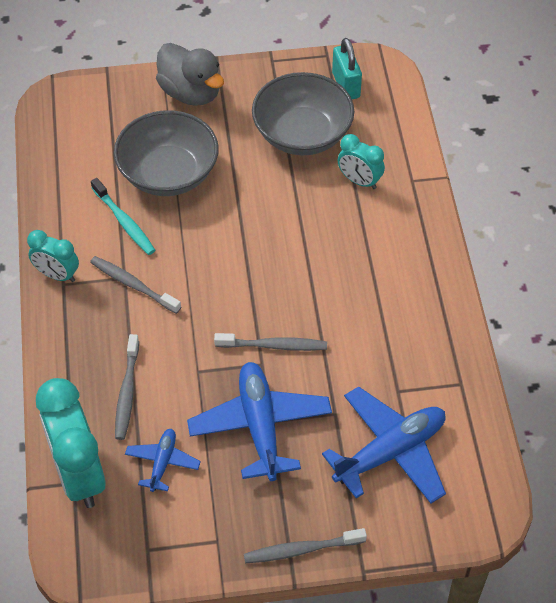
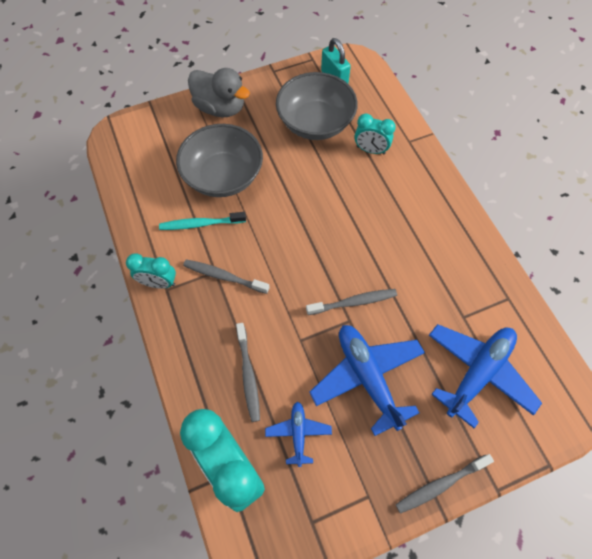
camera: 15 degrees left, 10 degrees up
turquoise toothbrush [91,178,155,255] -> turquoise toothbrush turned 135 degrees clockwise [159,212,246,230]

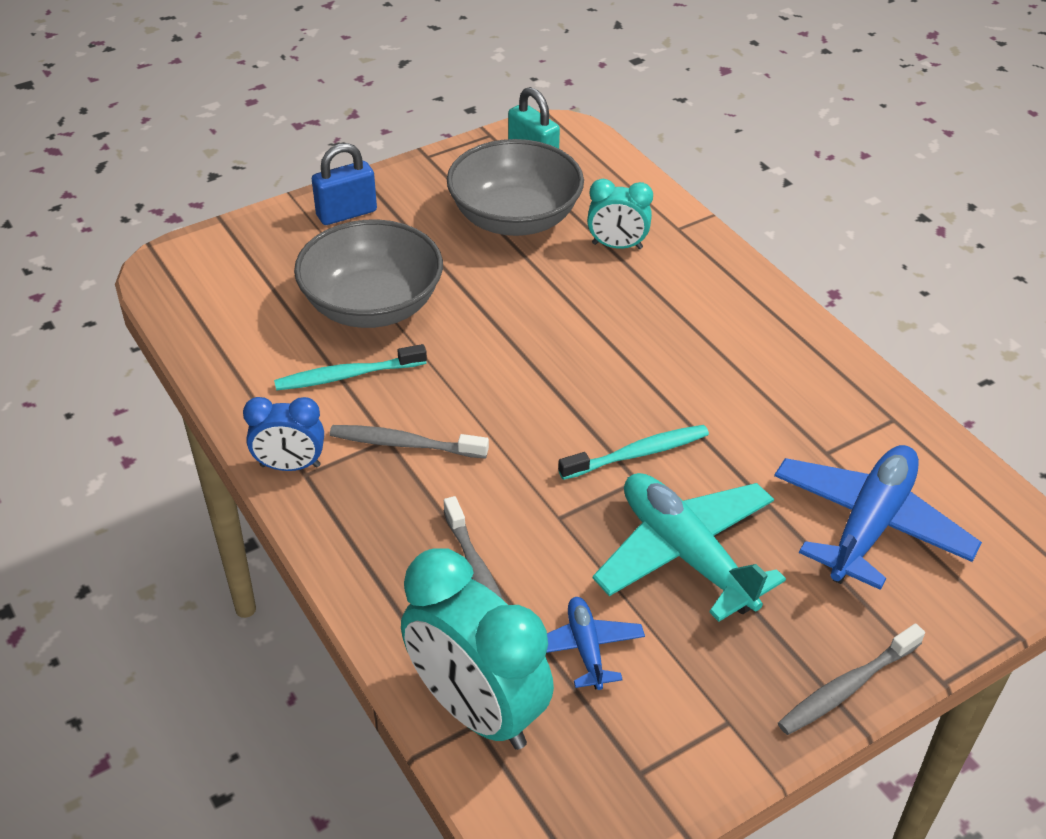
camera: 10 degrees left, 20 degrees down
turquoise clock [126,253,176,288] -> blue clock [243,397,324,471]
grey duck [188,68,250,117] -> blue padlock [312,143,377,225]
grey toothbrush [306,289,397,315] -> turquoise toothbrush [558,425,709,480]
blue plane [309,325,425,436] -> turquoise plane [593,473,786,622]

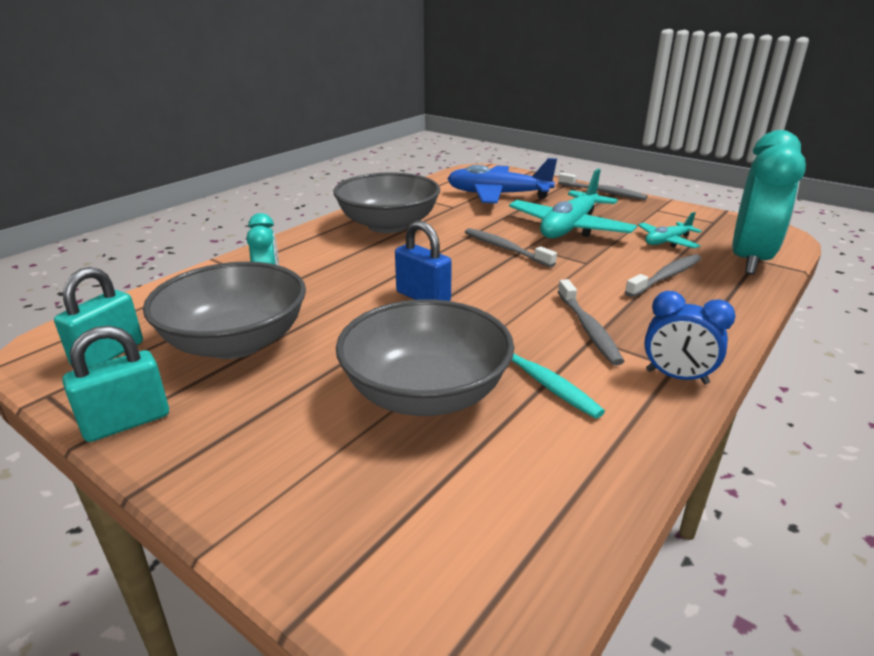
camera: 110 degrees left, 15 degrees down
blue clock [243,397,324,471] -> blue clock turned 135 degrees clockwise [644,291,736,384]
blue padlock [312,143,377,225] -> blue padlock moved to [395,221,452,301]
blue plane [546,597,645,690] -> turquoise plane [638,212,702,248]
turquoise toothbrush [558,425,709,480] -> grey toothbrush [465,228,557,268]
none -> turquoise padlock [62,326,169,442]
none -> grey bowl [333,173,440,233]

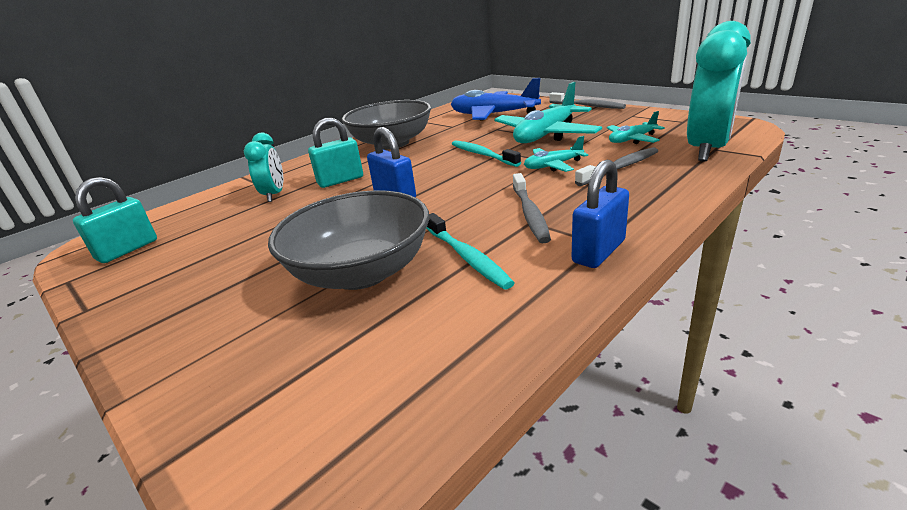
camera: 10 degrees right, 0 degrees up
turquoise padlock [62,326,169,442] -> turquoise padlock moved to [308,118,363,188]
grey bowl [143,262,306,359] -> none
grey toothbrush [465,228,557,268] -> turquoise toothbrush [452,140,521,167]
blue clock [644,291,736,384] -> blue padlock [572,160,629,268]
none -> turquoise plane [524,136,588,172]

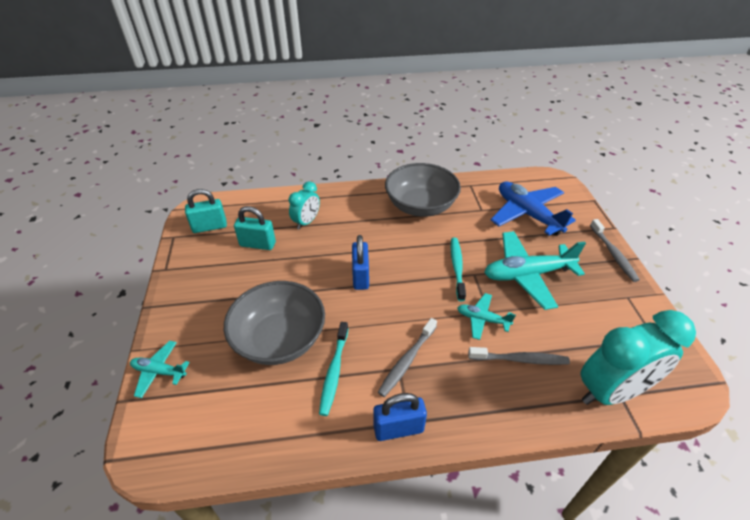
camera: 35 degrees right, 15 degrees up
turquoise padlock [308,118,363,188] -> turquoise padlock moved to [234,206,276,250]
turquoise plane [607,111,665,144] -> turquoise plane moved to [130,341,190,398]

